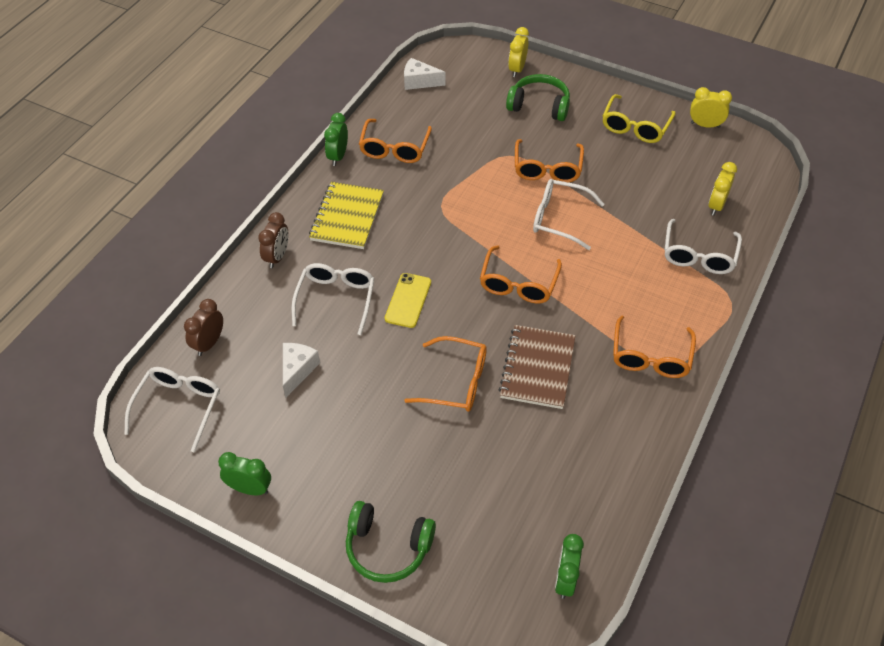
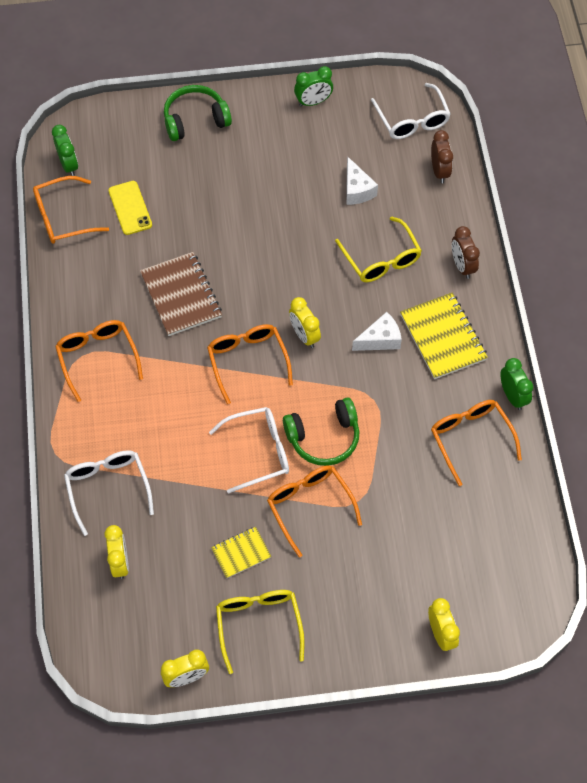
camera: 145 degrees right, 10 degrees up
white glasses [292,263,375,335] -> yellow glasses [335,216,422,282]
yellow phone [385,273,431,328] -> yellow phone moved to [108,181,152,235]
white cheese [404,58,446,90] -> white cheese moved to [352,312,402,351]
orange glasses [404,336,487,412] -> orange glasses moved to [33,176,109,244]
green headphones [506,74,570,121] -> green headphones moved to [283,398,359,466]
none -> yellow notebook [211,527,271,578]
none -> yellow clock [289,297,321,348]

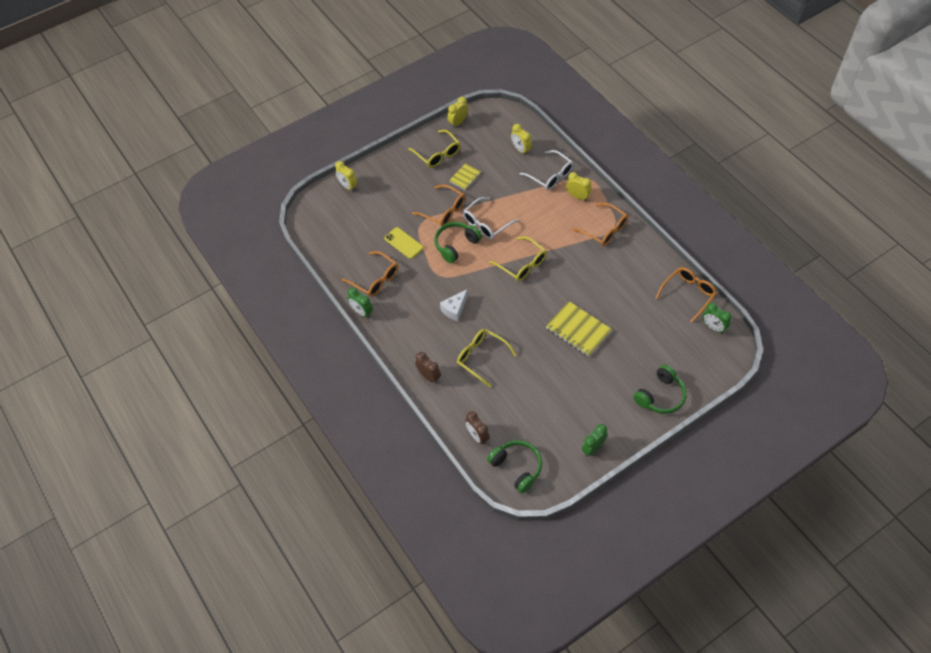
camera: 155 degrees right, 5 degrees down
yellow phone [108,181,152,235] -> yellow phone moved to [384,227,423,259]
brown notebook [140,252,222,336] -> none
orange glasses [207,324,293,404] -> yellow glasses [489,237,547,281]
yellow clock [289,297,321,348] -> yellow clock moved to [566,172,592,201]
white cheese [346,156,378,205] -> none
white glasses [371,83,451,139] -> green headphones [487,440,542,493]
yellow notebook [400,293,488,379] -> yellow notebook moved to [546,301,612,357]

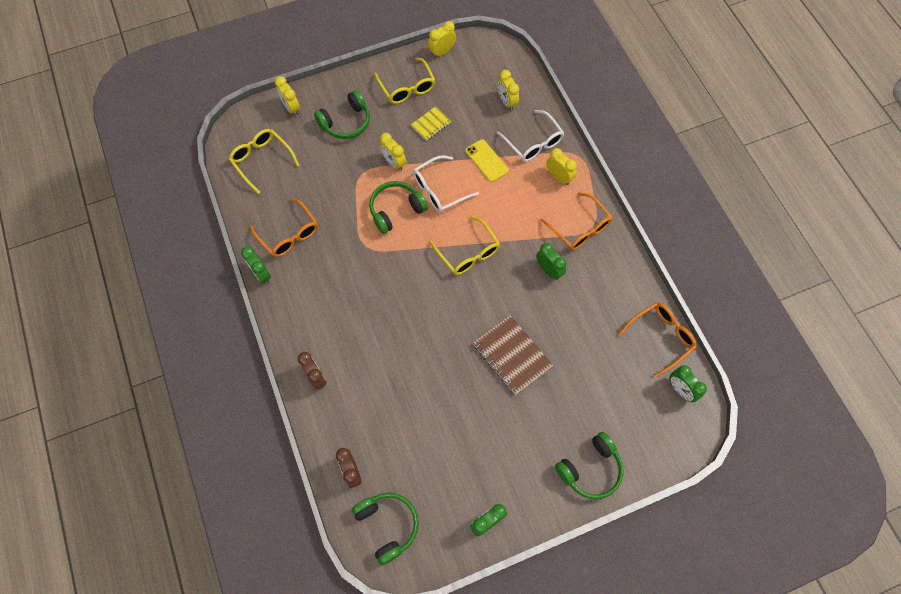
camera: 10 degrees right, 10 degrees up
yellow phone [384,227,423,259] -> yellow phone moved to [465,139,509,182]
orange glasses [412,185,465,226] -> yellow clock [380,133,406,171]
white cheese [440,289,468,321] -> none
yellow glasses [457,329,517,387] -> yellow glasses moved to [229,129,299,194]
yellow notebook [546,301,612,357] -> brown notebook [473,315,554,395]
none -> green headphones [314,90,370,139]
none -> green clock [536,243,566,280]

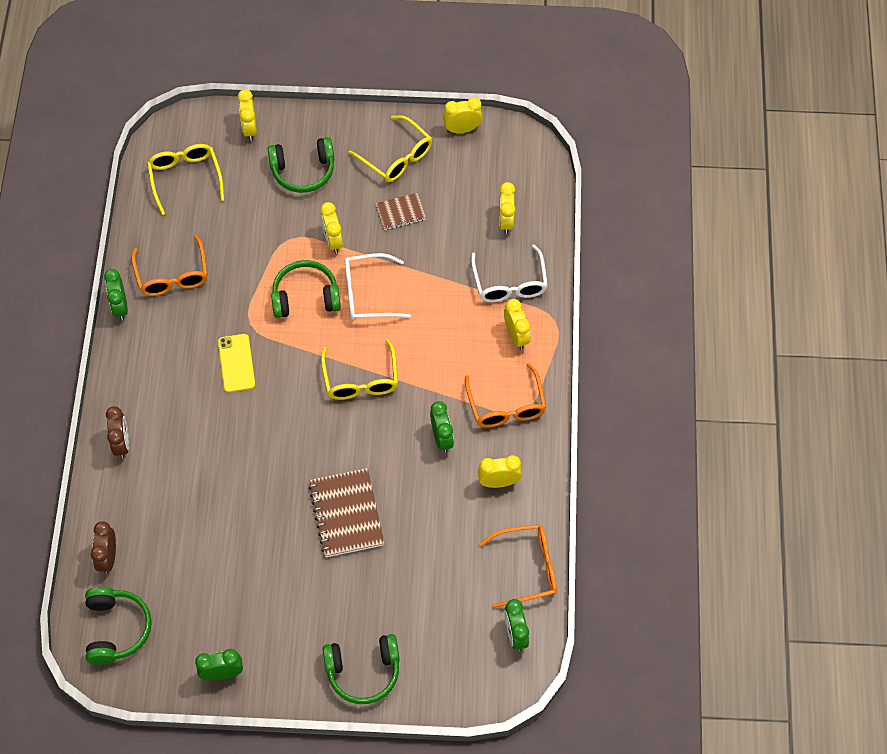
camera: 25 degrees right, 5 degrees down
yellow glasses [374,57,436,104] -> yellow glasses turned 45 degrees counterclockwise [349,115,432,182]
yellow notebook [411,106,451,141] -> brown notebook [376,193,426,230]
yellow phone [465,139,509,182] -> yellow phone moved to [218,334,255,393]
none -> yellow clock [478,455,522,488]

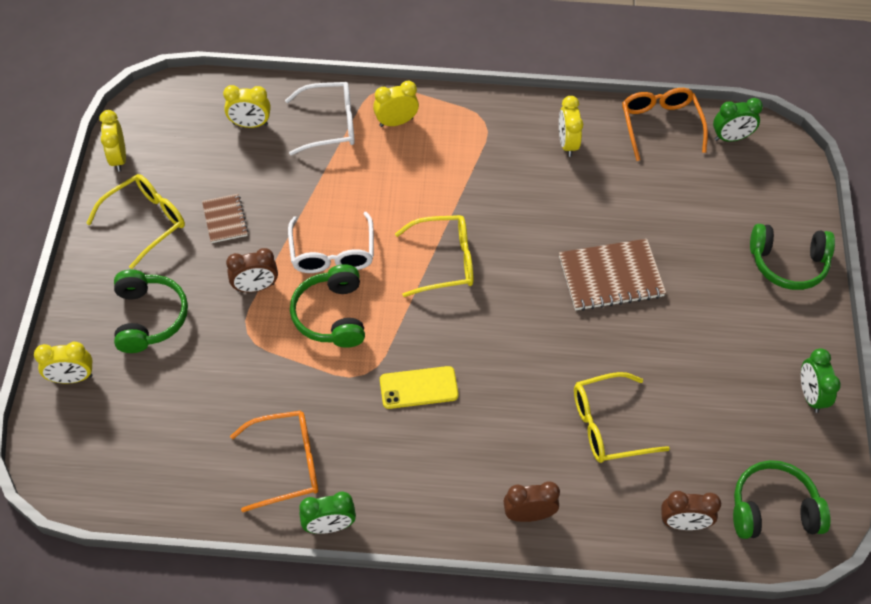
camera: 90 degrees left, 5 degrees down
yellow glasses [147,144,224,215] -> yellow glasses moved to [574,372,670,463]
yellow clock [320,202,343,253] -> brown clock [226,248,278,292]
green headphones [323,634,400,704] -> green headphones turned 105 degrees clockwise [750,224,835,290]
green clock [430,401,454,453] -> none
orange glasses [465,363,546,428] -> none

